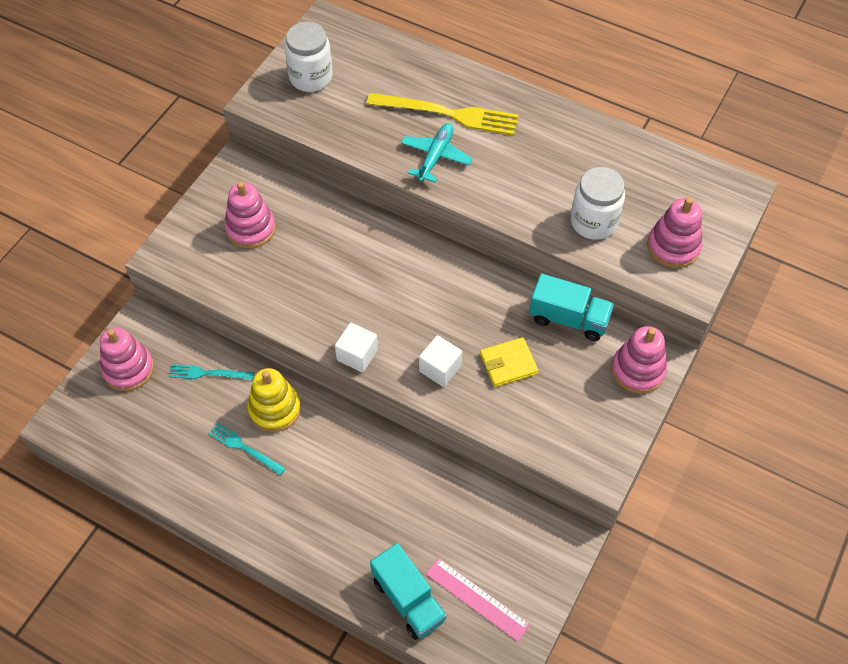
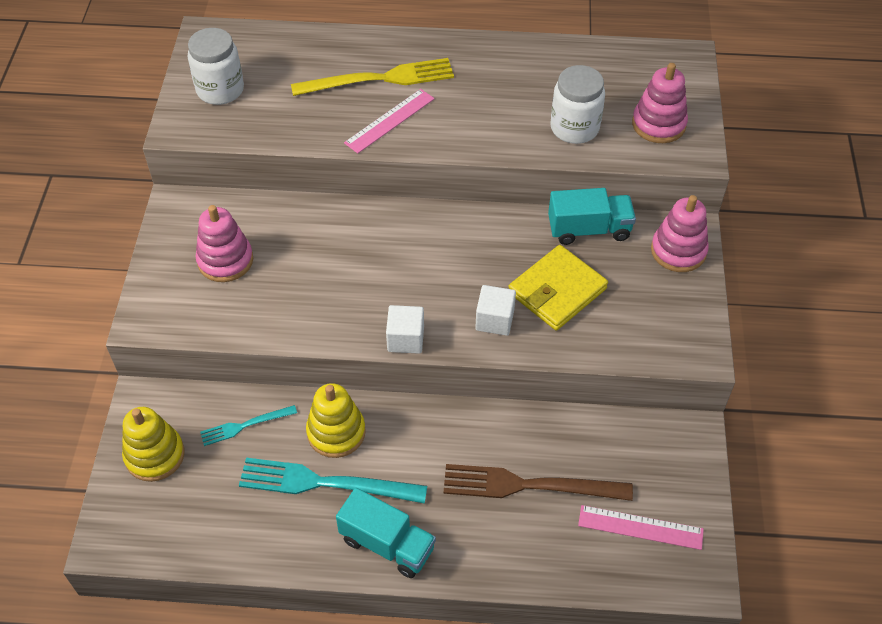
camera: 25 degrees left, 5 degrees down
pink stacking toy [100,327,154,391] -> yellow stacking toy [122,407,184,482]
turquoise fork [209,423,286,475] -> turquoise fork [239,458,427,504], size x1.87
turquoise truck [370,543,447,640] -> turquoise truck moved to [336,488,436,578]
turquoise plane [401,123,472,182] -> pink ruler [344,89,435,154]
yellow wallet [480,337,538,387] -> yellow wallet [509,245,608,330], size x1.52
none -> brown fork [444,464,633,501]

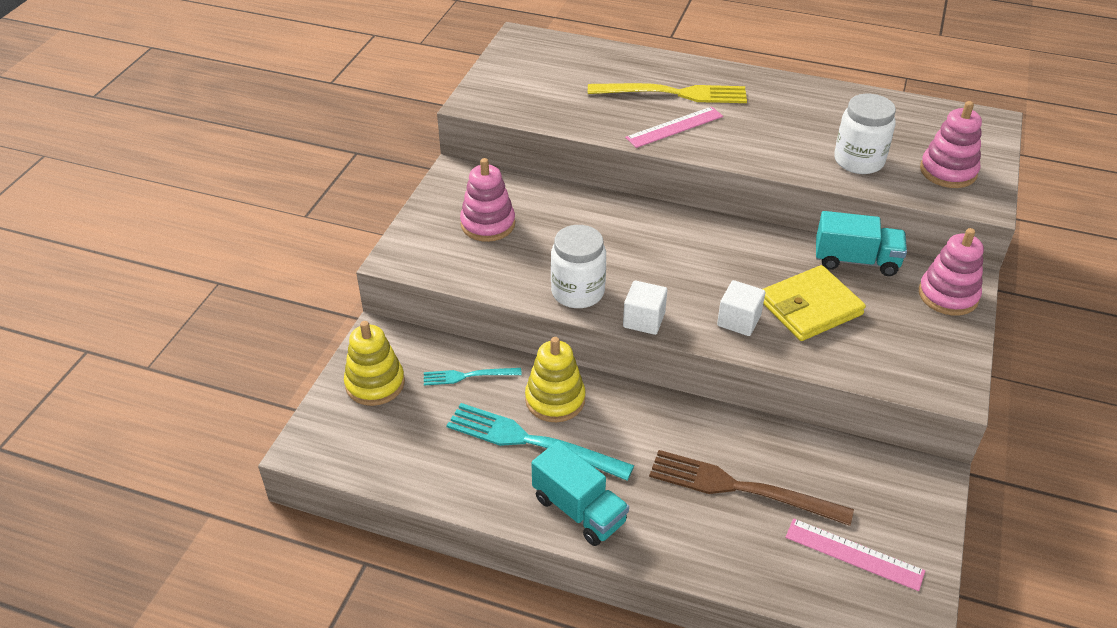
camera: 15 degrees right, 10 degrees down
white jar [188,28,244,105] -> white jar moved to [551,225,606,308]

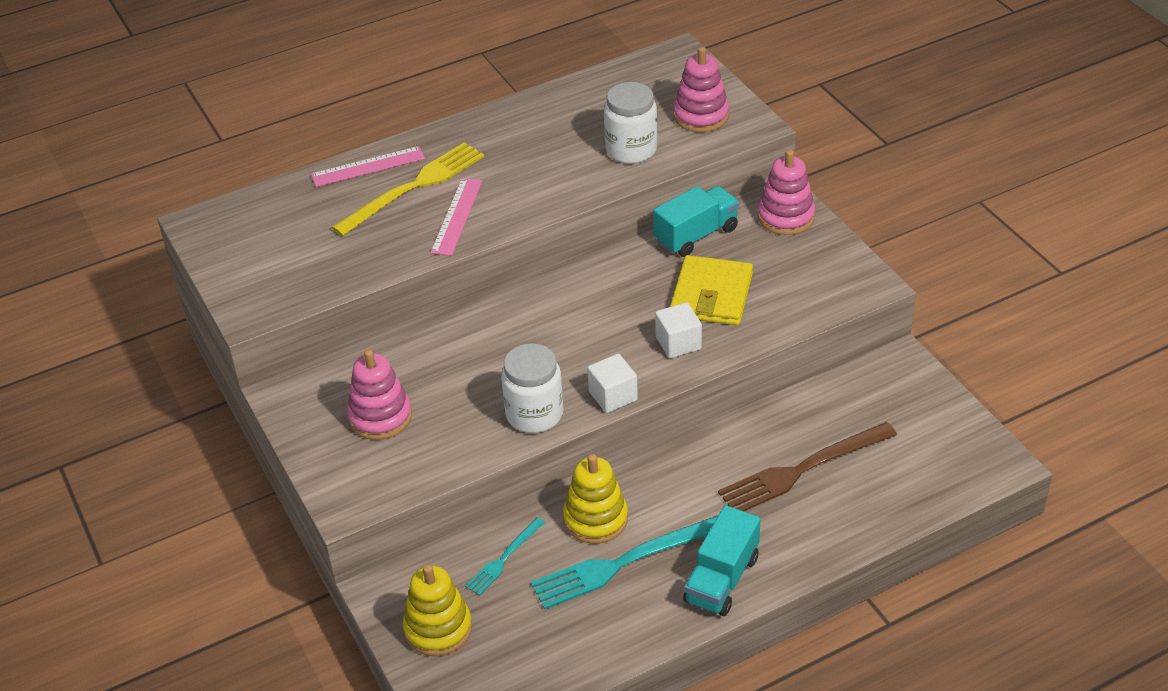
camera: 45 degrees left, 0 degrees up
turquoise truck [531,441,629,546] -> turquoise truck turned 120 degrees clockwise [683,505,761,616]
pink ruler [785,518,925,591] -> pink ruler moved to [311,146,425,187]

